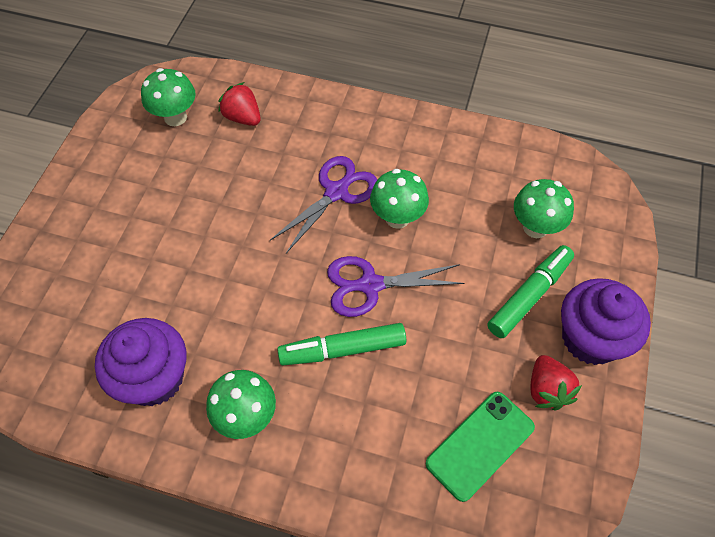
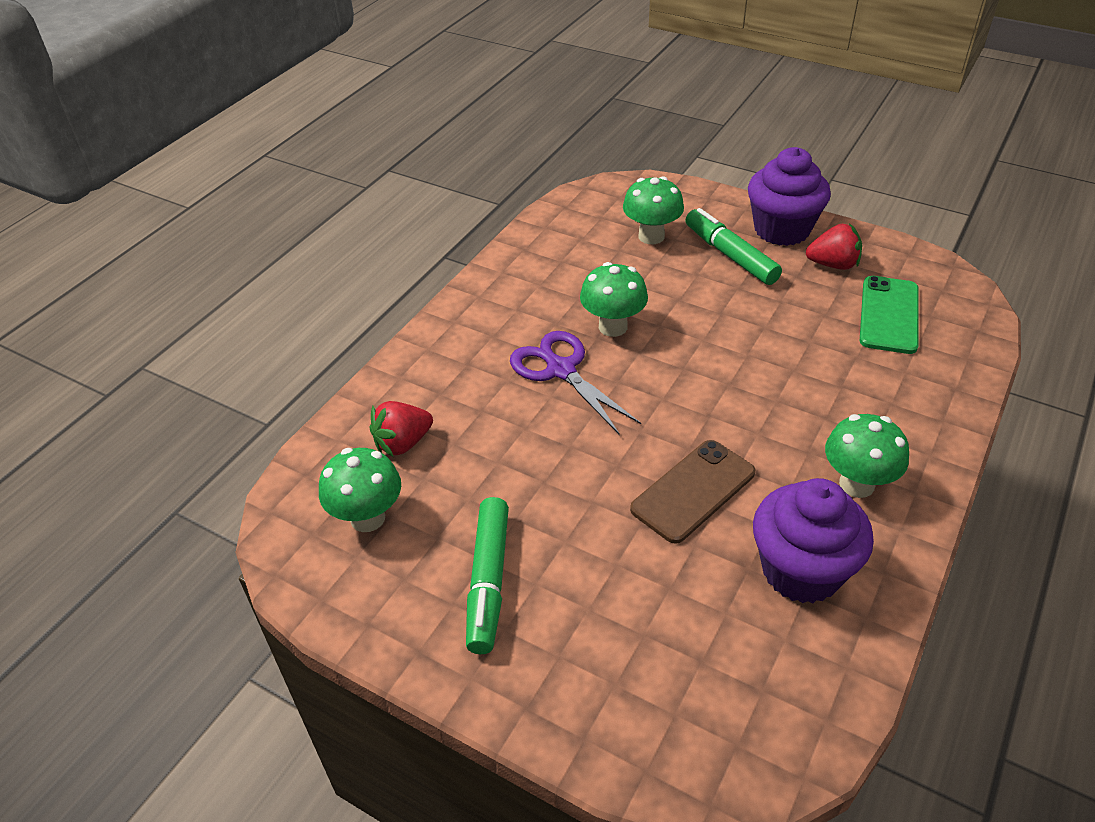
camera: 75 degrees left, 15 degrees down
green marker [277,323,406,365] -> green marker moved to [466,497,509,654]
purple scissors [327,256,464,317] -> none
green phone [426,392,535,502] -> green phone turned 45 degrees clockwise [860,276,919,354]
none -> brown phone [630,440,755,544]

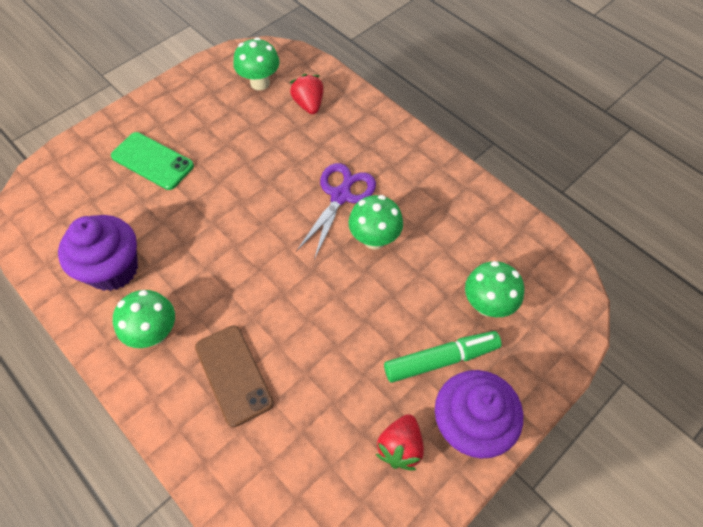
camera: 105 degrees right, 15 degrees up
green marker [466,497,509,654] -> none
purple scissors [510,331,641,435] -> purple scissors turned 45 degrees counterclockwise [296,163,376,260]
brown phone [630,440,755,544] -> brown phone moved to [195,325,274,427]
green phone [860,276,919,354] -> green phone moved to [111,132,194,190]

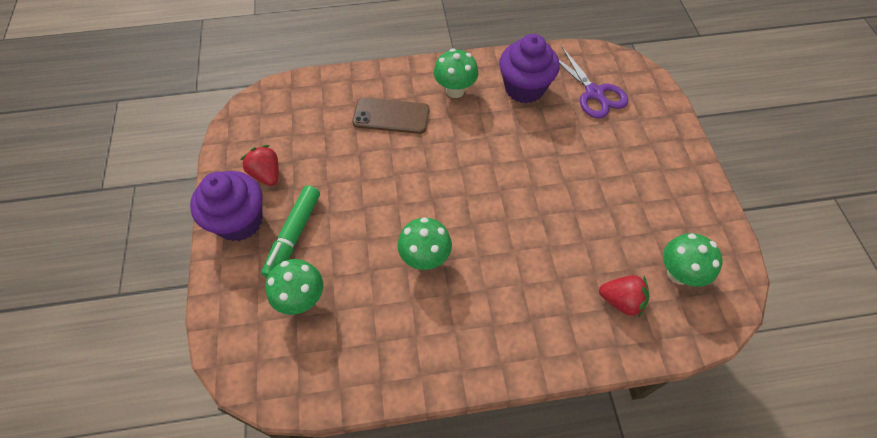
camera: 125 degrees right, 0 degrees up
green phone [111,132,194,190] -> none
purple scissors [296,163,376,260] -> purple scissors moved to [559,47,628,119]

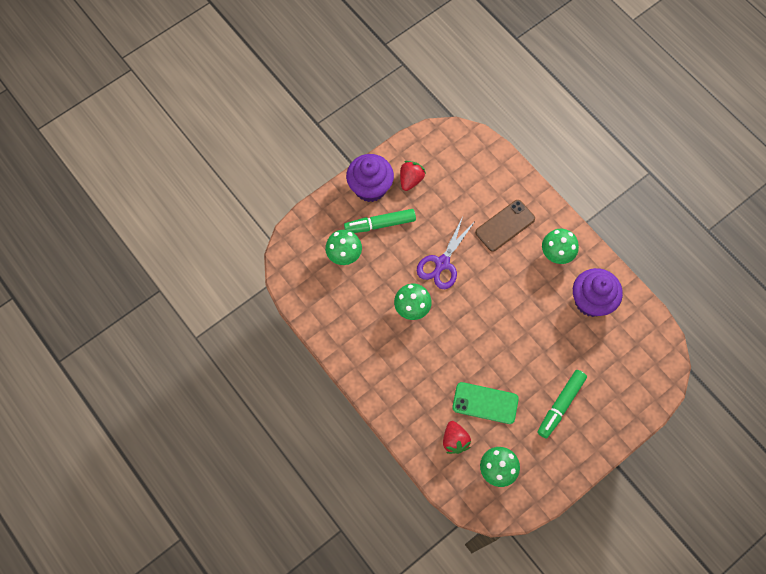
camera: 60 degrees right, 10 degrees up
brown phone [352,98,430,134] -> brown phone turned 75 degrees clockwise [475,200,535,252]
purple scissors [559,47,628,119] -> purple scissors moved to [417,216,474,289]
none -> green phone [452,382,519,424]
none -> green marker [538,370,587,438]

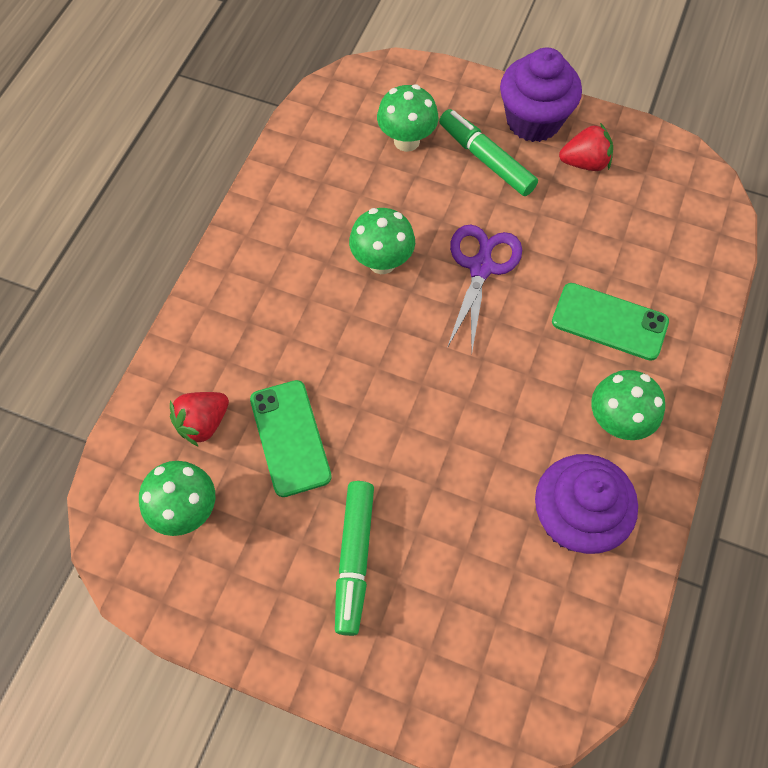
camera: 60 degrees right, 5 degrees down
purple scissors [417,216,474,289] -> purple scissors turned 105 degrees clockwise [447,225,522,351]
brown phone [475,200,535,252] -> green phone [552,283,669,361]
green marker [538,370,587,438] -> green marker turned 90 degrees counterclockwise [335,481,374,636]

